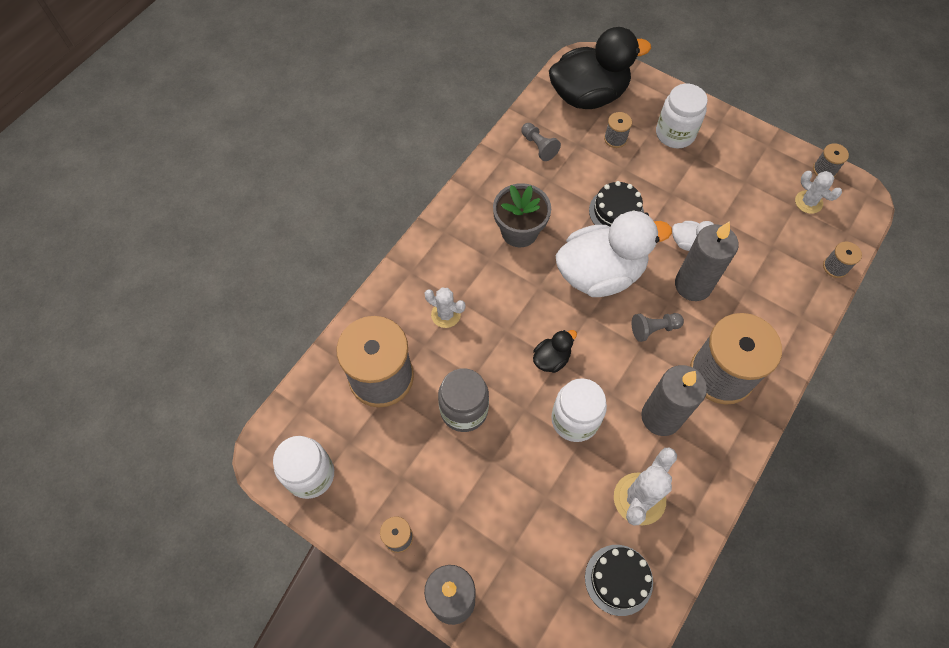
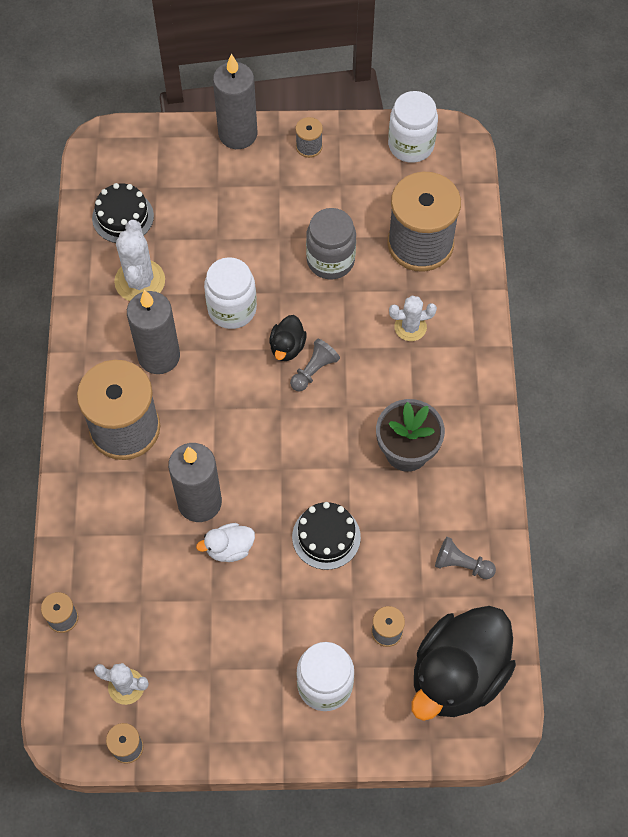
camera: 145 degrees right, 0 degrees up
white duck [556,211,672,297] -> none
grey pawn [632,313,684,342] -> grey pawn moved to [290,339,340,391]

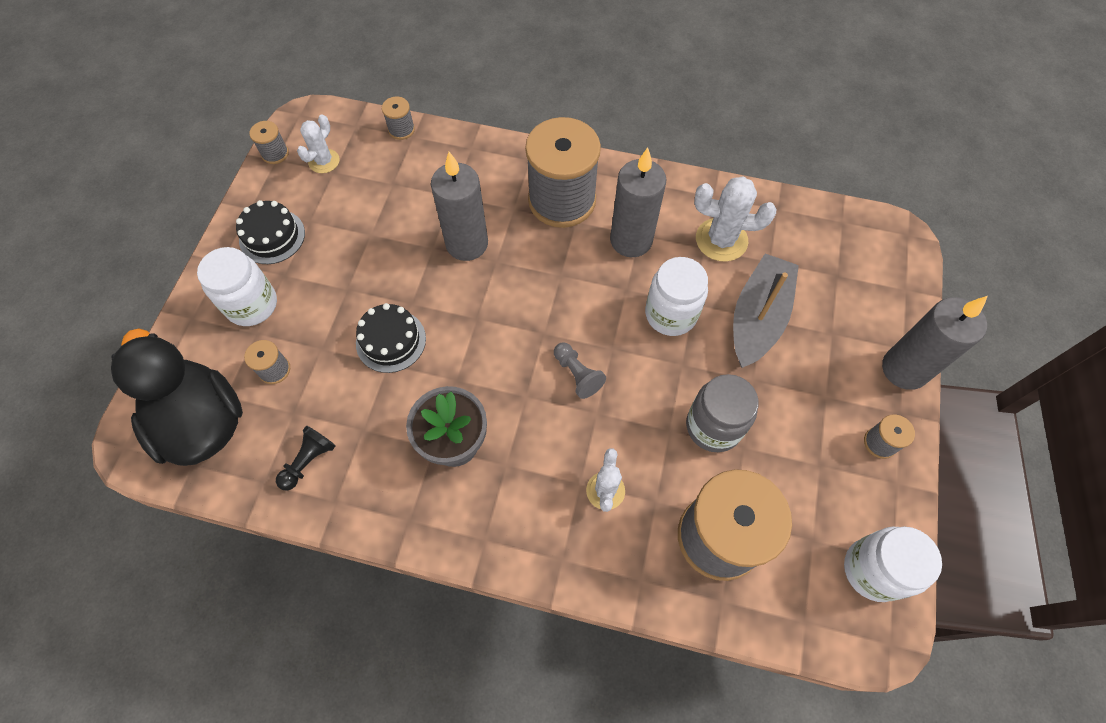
camera: 105 degrees right, 0 degrees up
black cake [92,183,154,243] -> black cake moved to [236,200,305,264]
white duck [196,523,255,562] -> none
black duck [269,315,307,361] -> none
grey pawn [435,537,496,579] -> black pawn [276,425,336,490]
none -> grey boat [733,253,799,368]

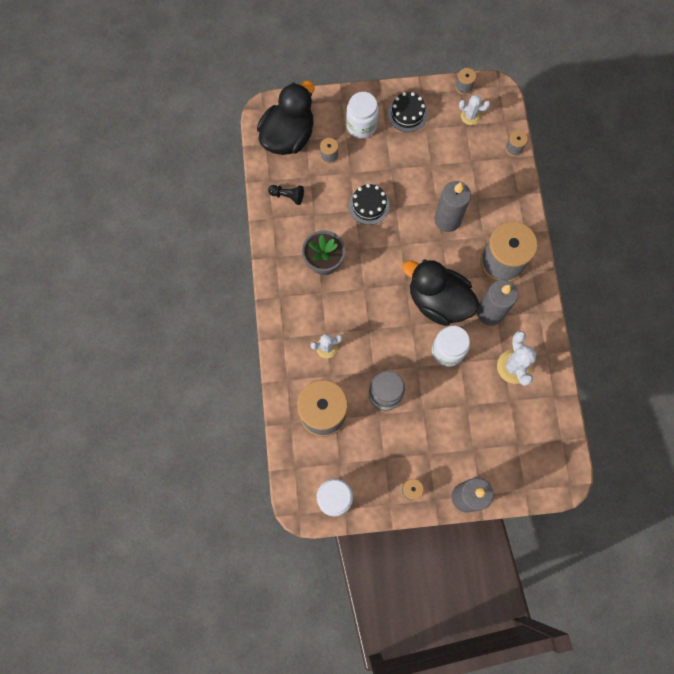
camera: 70 degrees right, 10 degrees up
grey pawn [554,342,606,399] -> none
grey boat [733,253,799,368] -> none
none -> black duck [402,259,479,326]

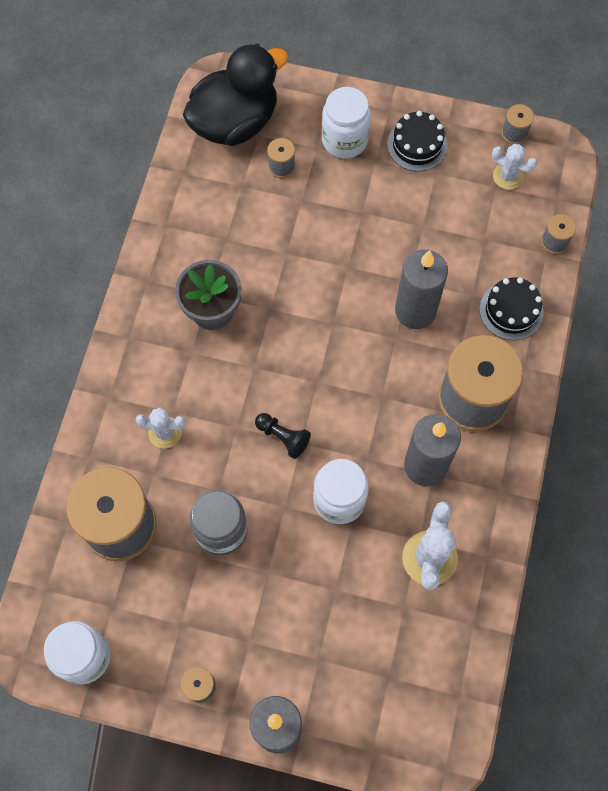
camera: 20 degrees right, 5 degrees down
black pawn [268,185,304,205] -> black pawn moved to [255,413,311,459]
black cake [349,184,390,225] -> black cake moved to [480,277,544,340]
black duck [402,259,479,326] -> none

